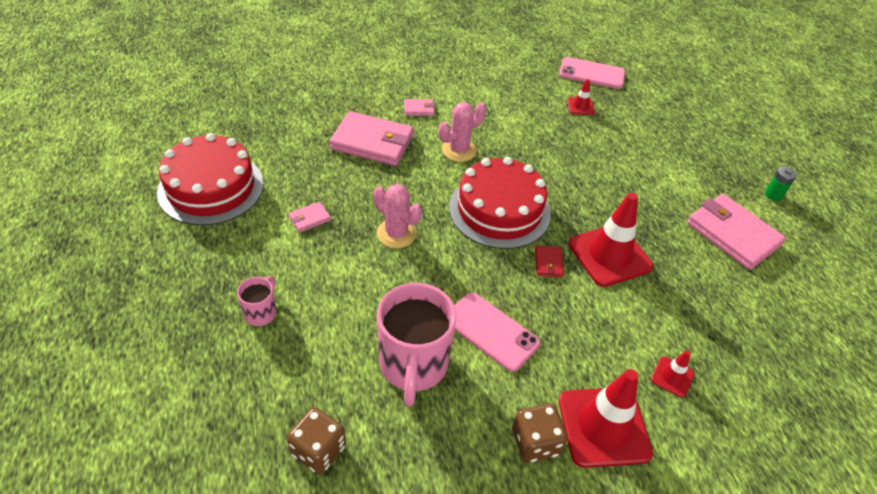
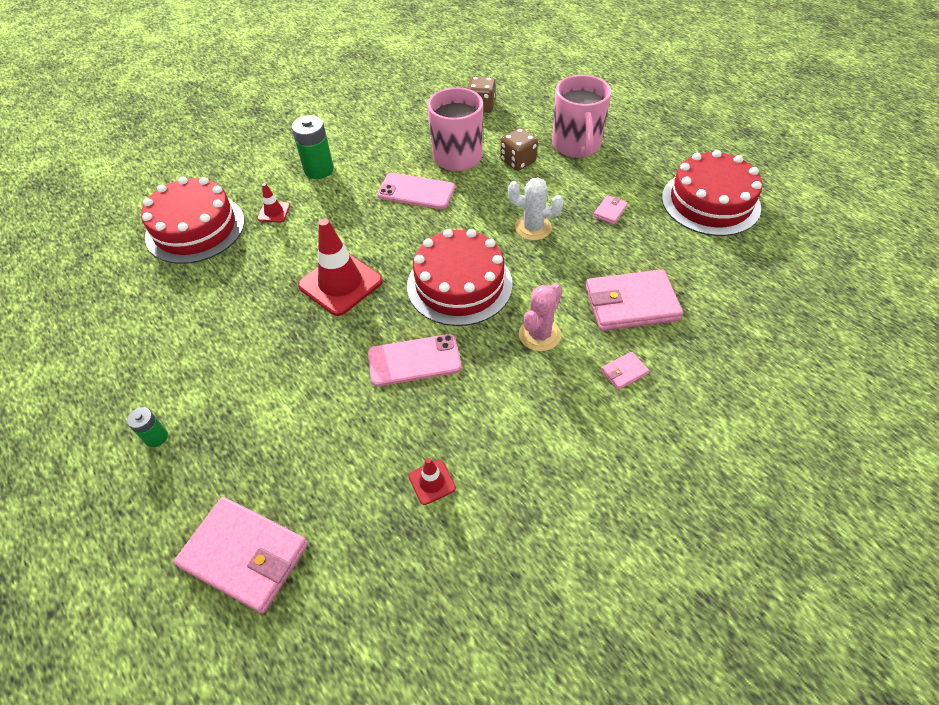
camera: 160 degrees right, 5 degrees up
pink mug [237,276,276,326] -> pink mug [552,75,611,158], size x2.08
pink cactus [373,184,422,248] -> white cactus [508,178,564,241]
brown dice [512,404,568,463] -> brown dice moved to [500,128,538,171]
red wallet [535,245,564,277] -> none
pink phone [559,57,625,89] -> pink phone moved to [368,334,461,386]
red traffic cone [559,369,653,468] -> green battery [291,115,334,179]
pink wallet [687,194,786,270] -> pink wallet moved to [174,497,308,614]
none -> red cake [141,177,245,264]

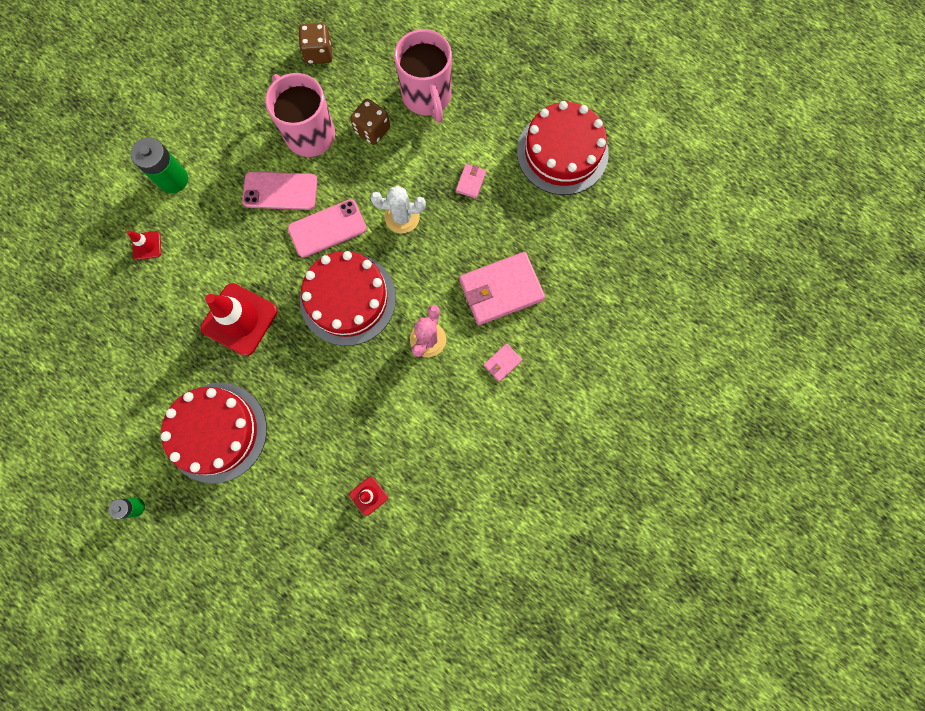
camera: 15 degrees left, 25 degrees up
red cake [141,177,245,264] -> red cake moved to [161,383,267,483]
pink wallet [174,497,308,614] -> none
pink phone [368,334,461,386] -> pink phone moved to [288,199,367,258]

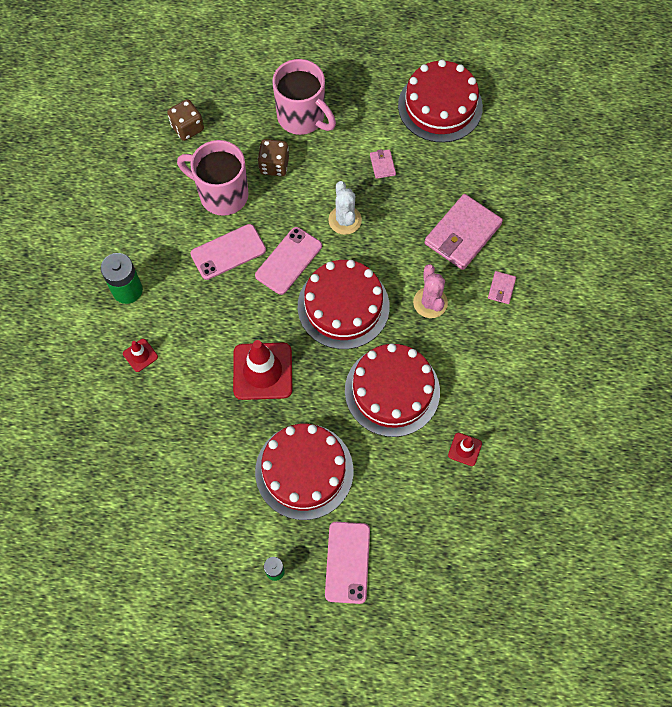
camera: 30 degrees left, 10 degrees down
white cactus [370,185,426,233] -> white cactus turned 75 degrees counterclockwise [328,181,362,235]
none -> pink phone [325,522,370,604]
none -> red cake [345,344,440,437]

